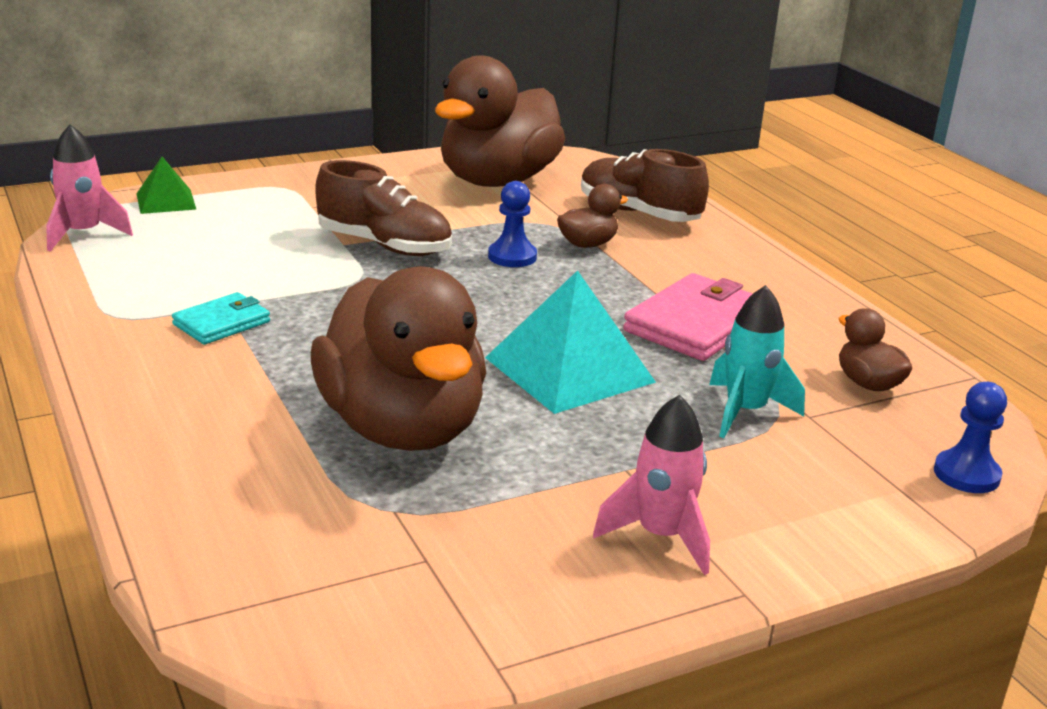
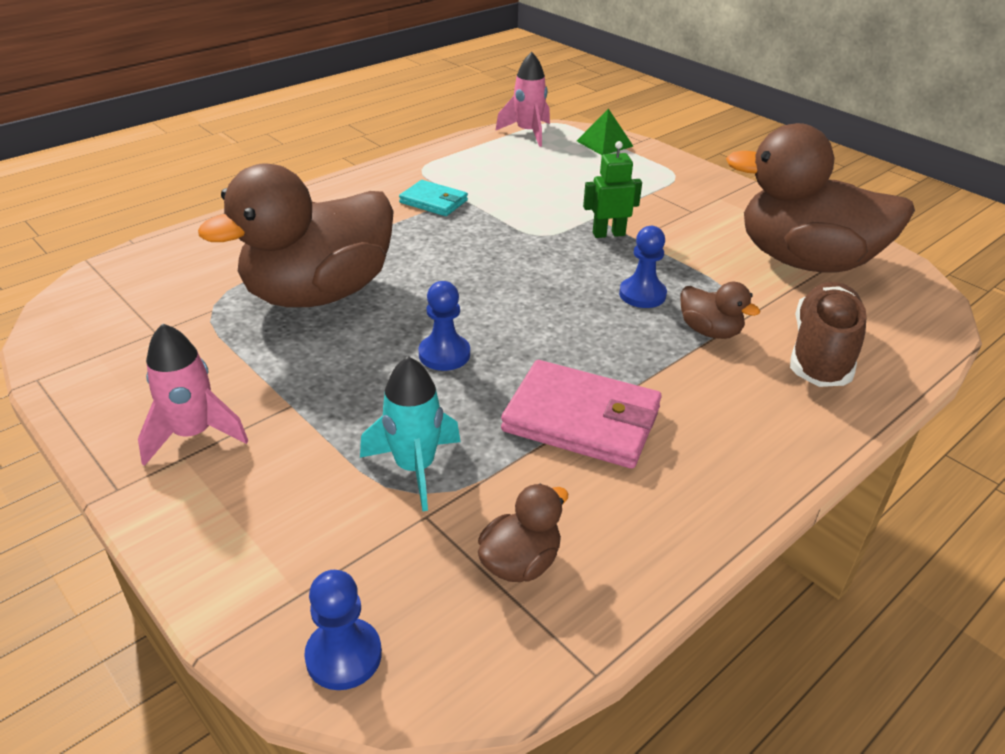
camera: 75 degrees right, 10 degrees up
brown shoe [315,160,452,256] -> green robot [583,141,642,238]
turquoise pyramid [485,270,656,414] -> blue pawn [419,281,470,371]

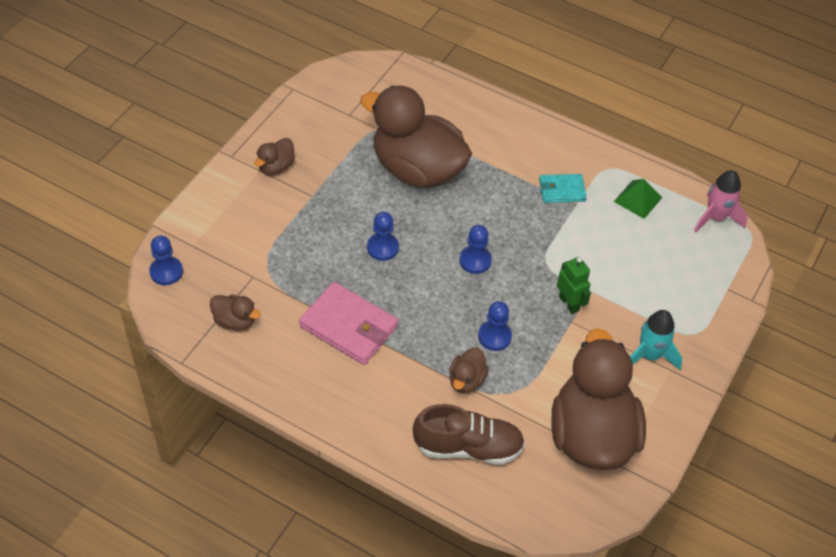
camera: 70 degrees right, 15 degrees up
pink rocket [138,323,248,466] -> brown duck [254,138,295,175]
turquoise rocket [360,356,461,511] -> turquoise rocket moved to [630,310,682,370]
turquoise wallet [399,180,468,216] -> turquoise wallet turned 75 degrees clockwise [539,174,587,203]
pink wallet [501,360,662,469] -> pink wallet turned 60 degrees counterclockwise [299,282,398,365]
green pyramid [577,108,634,155] -> green pyramid moved to [614,179,663,219]
none -> blue pawn [459,225,492,274]

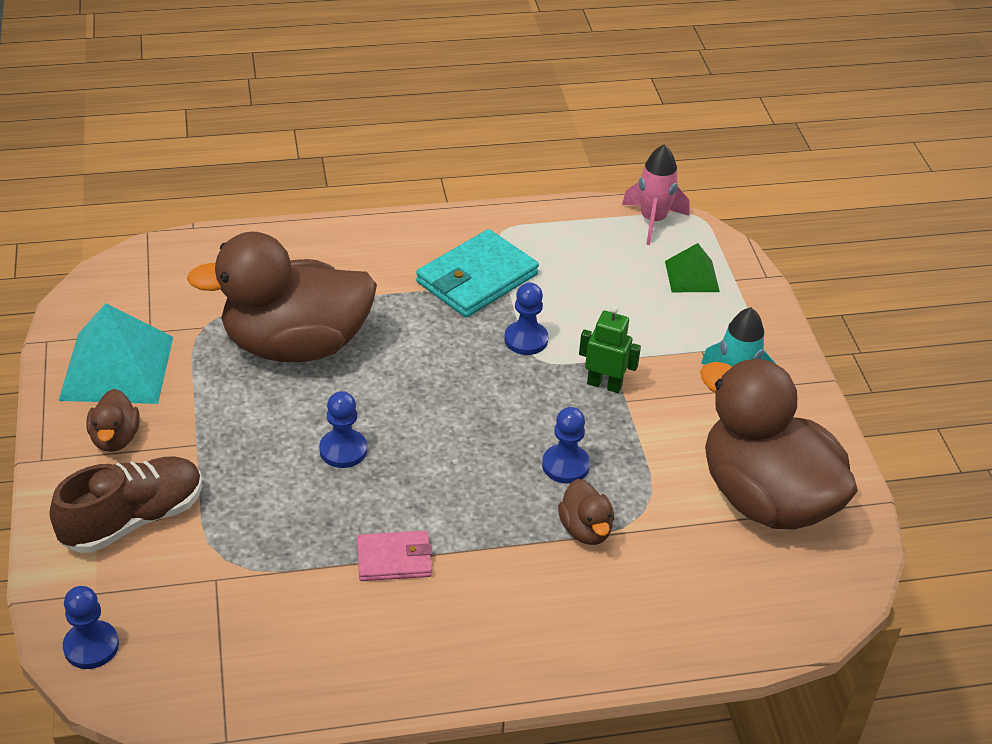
camera: 40 degrees left, 10 degrees down
brown duck [210,295,261,331] -> none
pink wallet [299,282,398,365] -> pink wallet [357,531,432,581], size x0.58
brown shoe [413,404,525,465] -> brown shoe moved to [50,456,202,553]
blue pawn [459,225,492,274] -> blue pawn moved to [504,282,548,355]
turquoise wallet [539,174,587,203] -> turquoise wallet [416,229,539,318], size x1.71
green pyramid [614,179,663,219] -> green pyramid moved to [665,243,720,292]
none -> turquoise pyramid [59,303,173,404]

